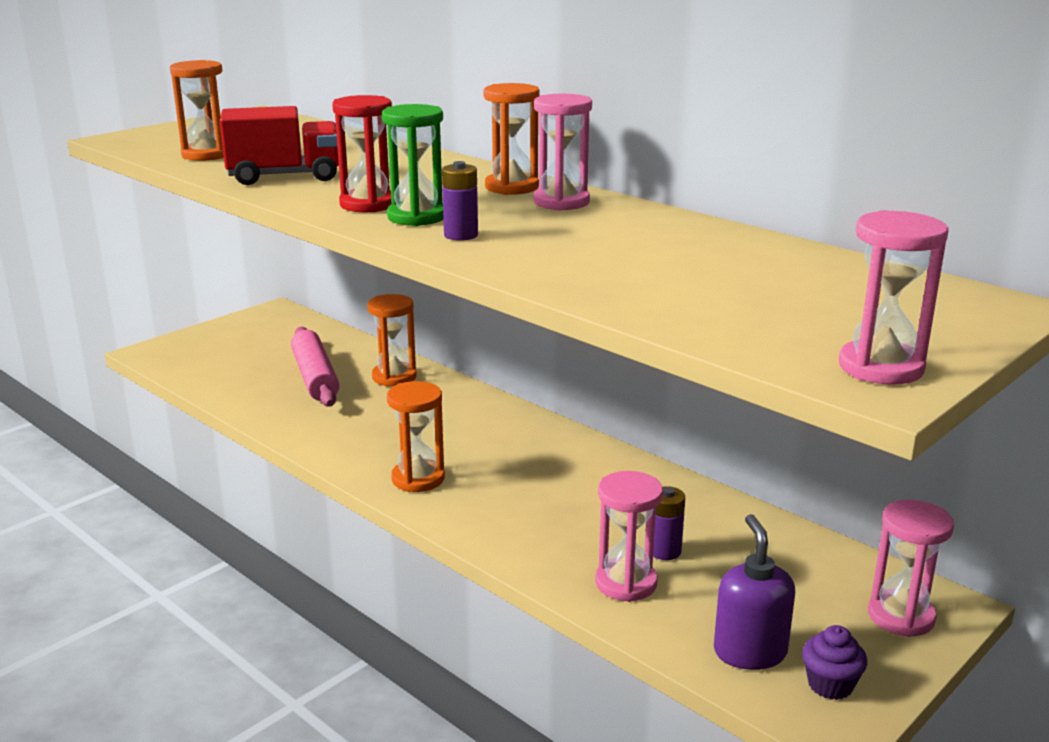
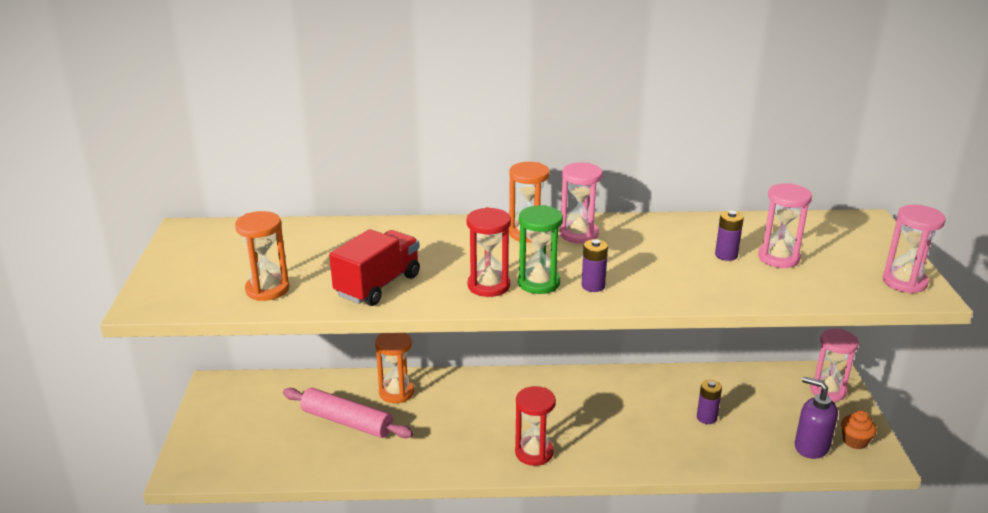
camera: 45 degrees left, 5 degrees up
orange hourglass [387,381,445,492] -> red hourglass [515,386,556,466]
pink hourglass [595,471,663,602] -> pink hourglass moved to [758,183,812,268]
purple cupcake [802,625,867,700] -> orange cupcake [841,410,877,449]
none -> purple battery [715,211,744,261]

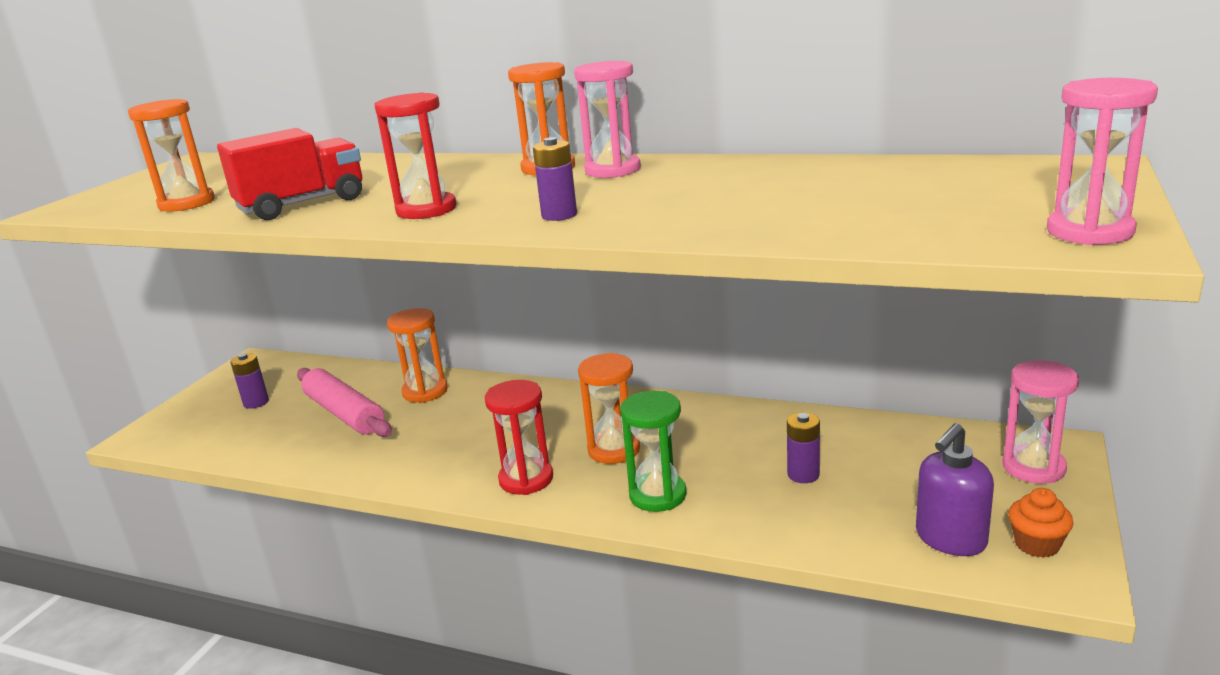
camera: 25 degrees right, 5 degrees down
green hourglass [518,205,563,294] -> green hourglass moved to [620,391,687,512]
purple battery [715,211,744,261] -> purple battery moved to [230,353,269,409]
pink hourglass [758,183,812,268] -> none
purple soap dispenser [795,376,838,459] -> purple soap dispenser turned 105 degrees counterclockwise [916,423,994,556]
none -> orange hourglass [578,353,640,464]

